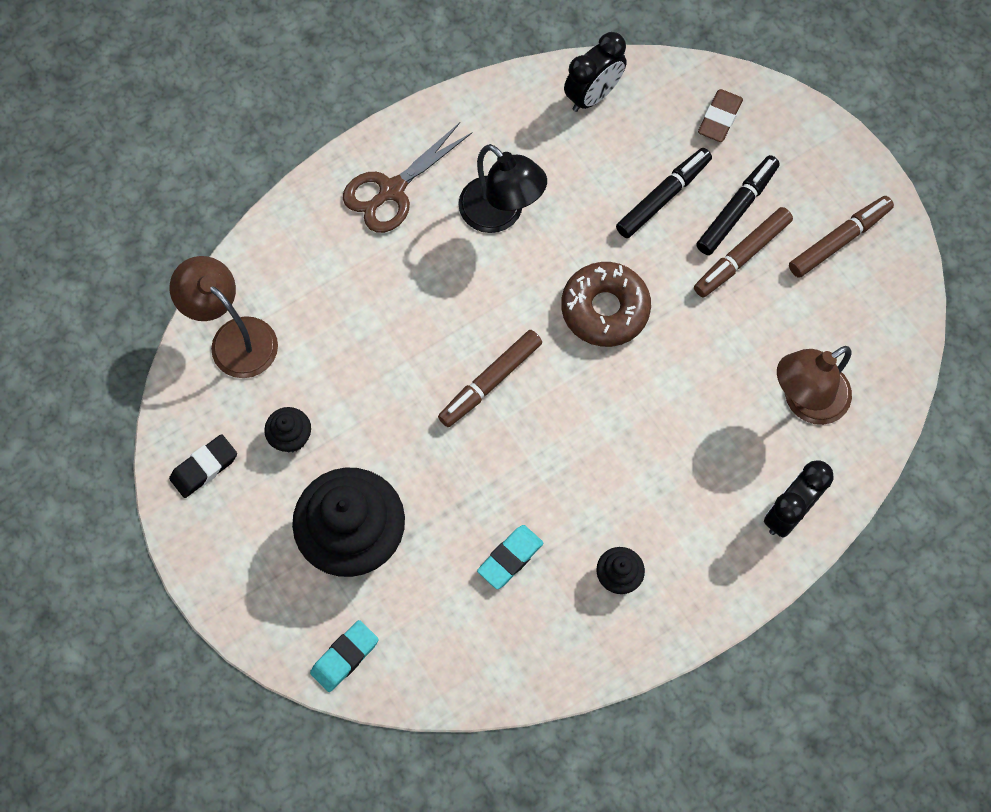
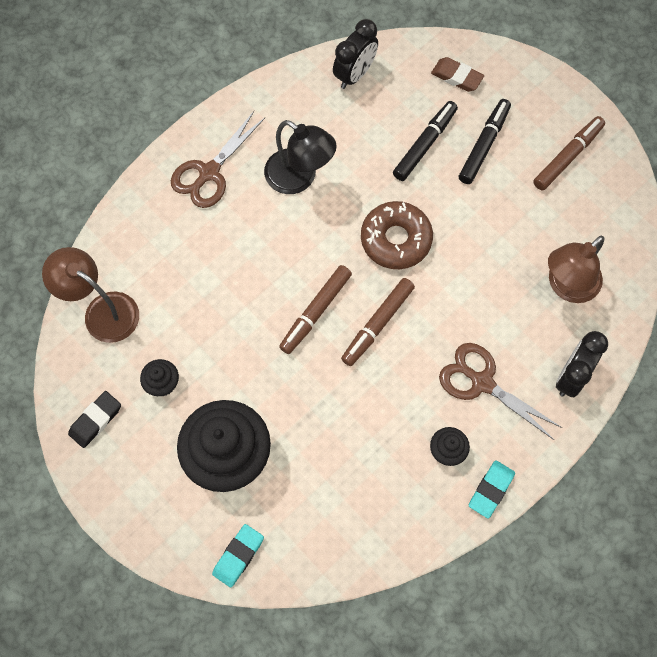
camera: 10 degrees left, 0 degrees up
turquoise eraser [477,525,543,589] -> turquoise eraser moved to [469,460,515,519]
brown marker [694,207,793,298] -> brown marker moved to [341,278,415,366]
brown eraser [698,89,743,142] -> brown eraser turned 75 degrees counterclockwise [431,57,484,92]
none -> brown scissors [439,343,562,440]

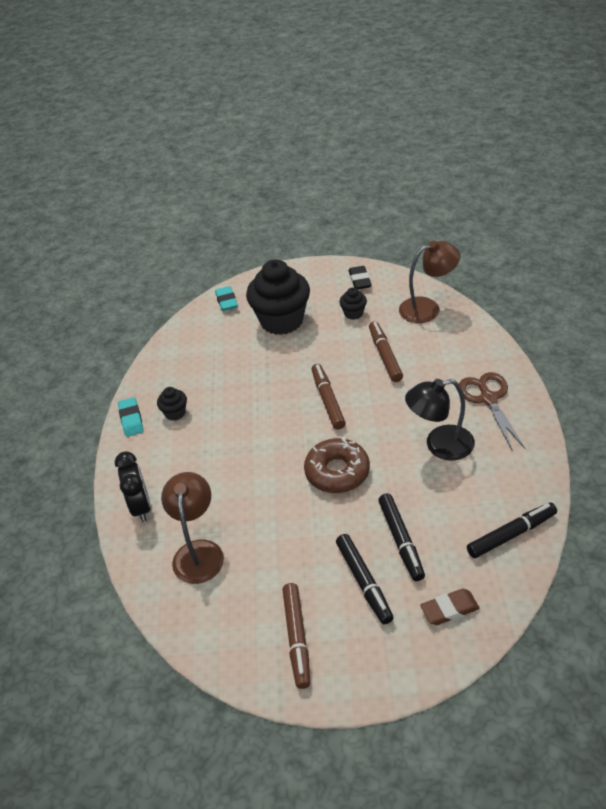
camera: 135 degrees right, 25 degrees down
black clock [333,19,378,89] -> black marker [467,502,557,558]
brown marker [341,278,415,366] -> brown marker moved to [369,321,403,382]
brown scissors [439,343,562,440] -> none

